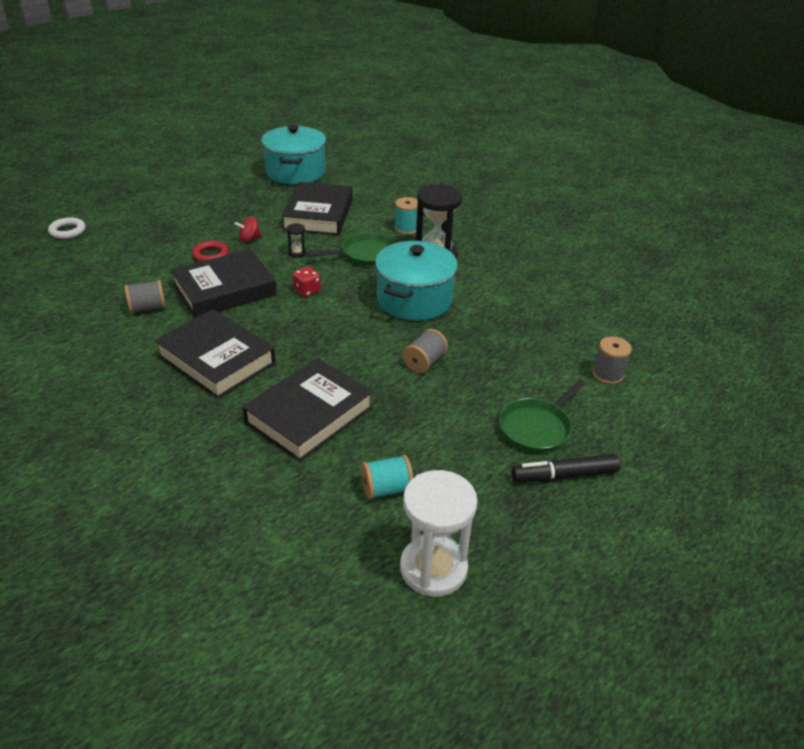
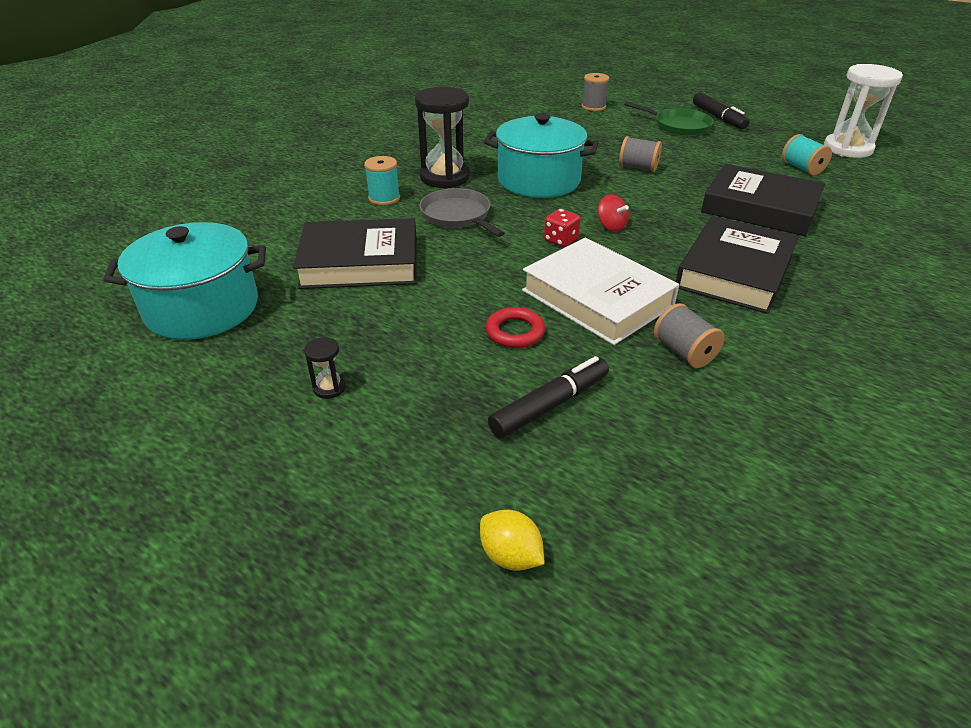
camera: 100 degrees left, 0 degrees up
white ring [48,217,86,239] -> yellow lemon [480,510,544,571]
black book [171,249,277,318] -> white book [522,237,679,345]
red spinning top [235,217,262,242] -> red spinning top moved to [598,194,629,231]
black hourglass [287,223,306,258] -> black hourglass moved to [304,337,346,399]
green pan [308,233,395,266] -> grey pan [419,188,505,237]
none -> black marker [488,356,609,438]

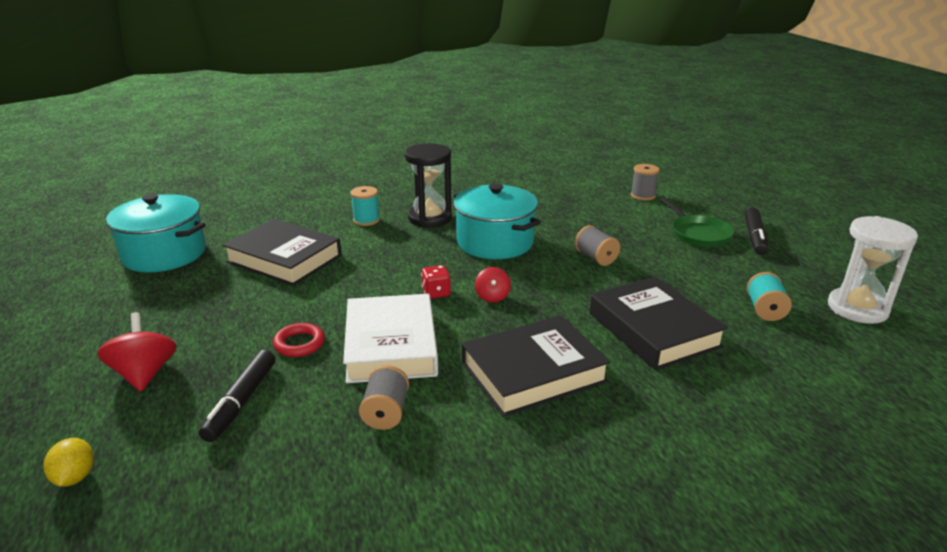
camera: 35 degrees right, 10 degrees down
black hourglass [304,337,346,399] -> none
grey pan [419,188,505,237] -> none
black marker [488,356,609,438] -> black marker turned 105 degrees clockwise [199,350,275,442]
none -> red spinning top [97,312,177,392]

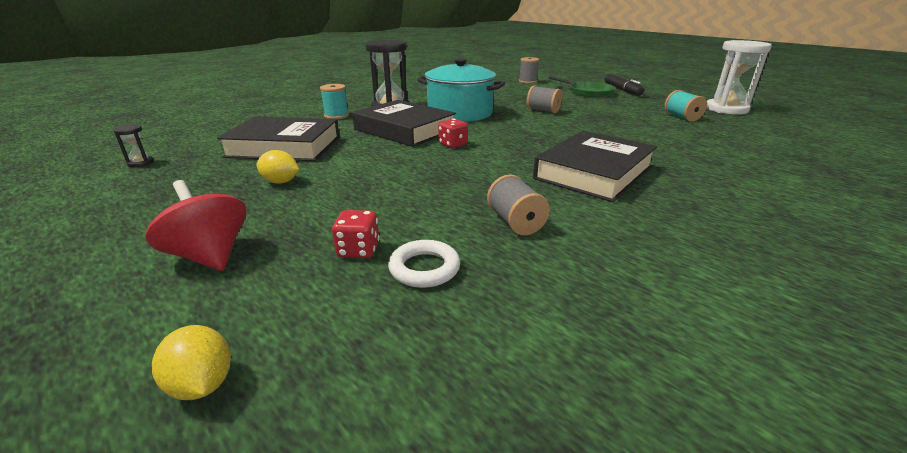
camera: 25 degrees left, 0 degrees up
turquoise pot [106,194,206,273] -> black hourglass [113,124,154,167]
black marker [199,350,275,442] -> red dice [332,210,380,258]
red ring [273,323,325,357] -> none
white book [343,294,438,383] -> none
red spinning top [475,267,511,303] -> none
black book [590,277,728,370] -> black book moved to [352,100,456,147]
none -> yellow lemon [256,150,299,184]
none -> white ring [388,240,460,288]

